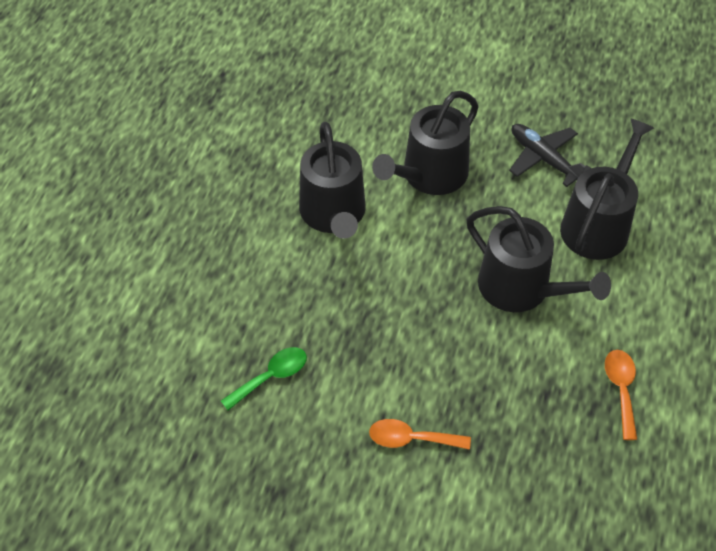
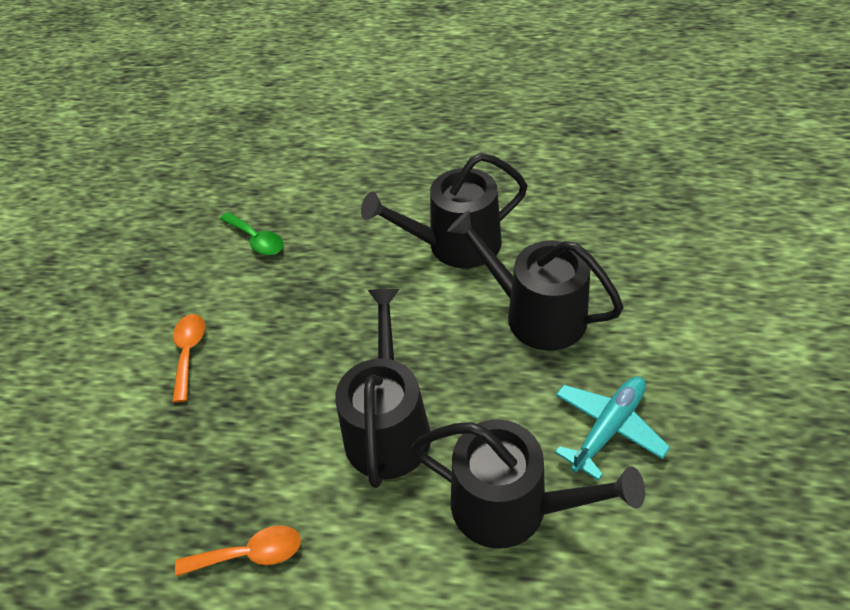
camera: 85 degrees right, 5 degrees down
black watering can [467,206,611,312] -> black watering can turned 150 degrees clockwise [335,289,430,488]
black plane [509,124,591,187] -> turquoise plane [555,376,670,480]

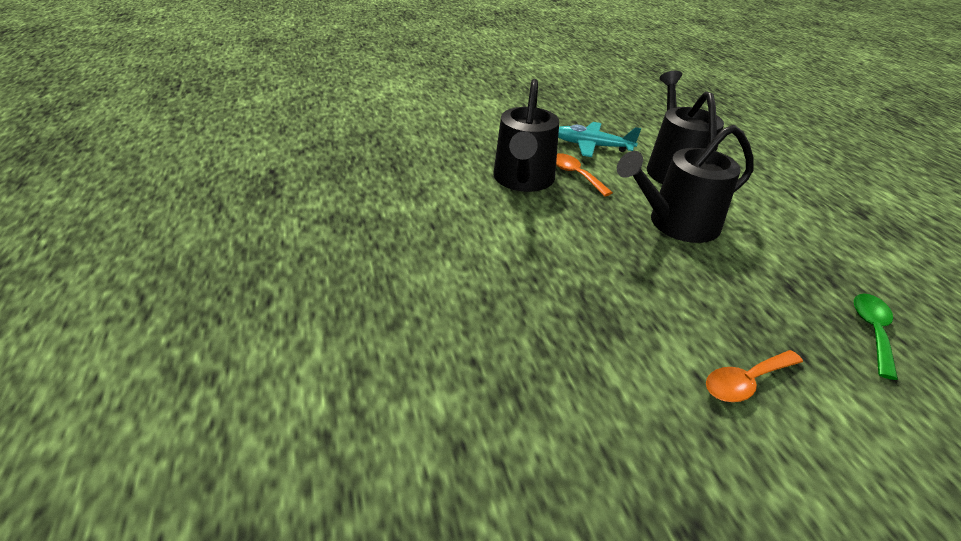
camera: 120 degrees left, 10 degrees down
orange spoon [175,525,301,576] -> orange spoon moved to [556,153,613,197]
green spoon [220,212,283,255] -> green spoon moved to [854,294,898,380]
black watering can [361,153,528,268] -> none

